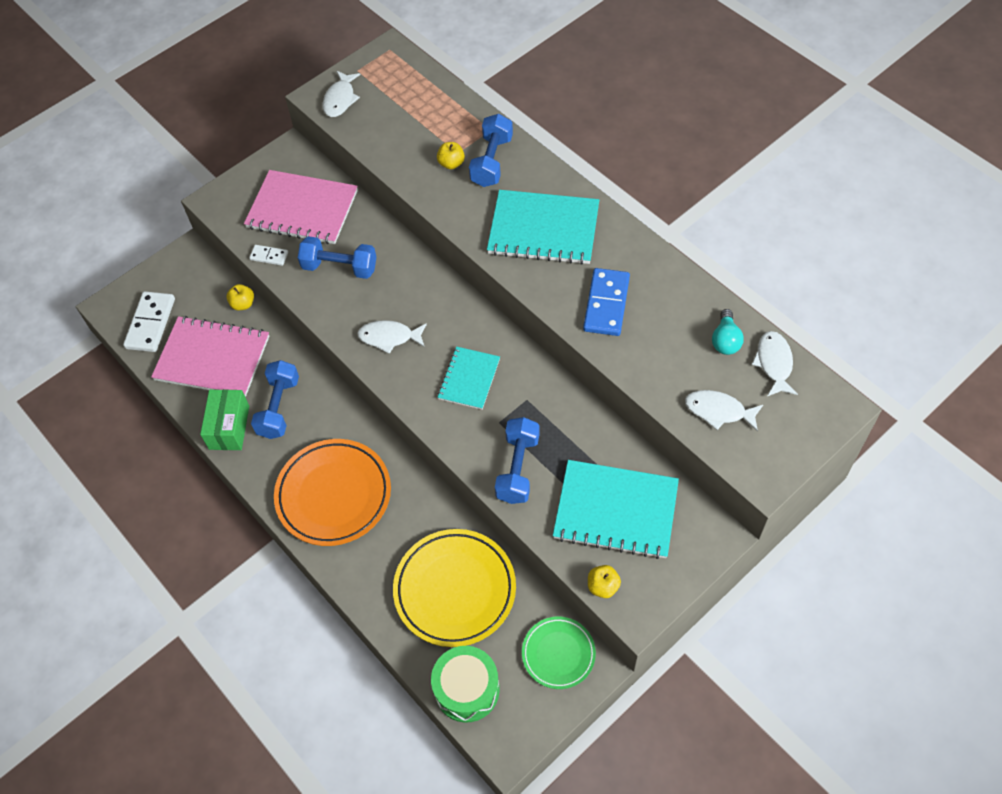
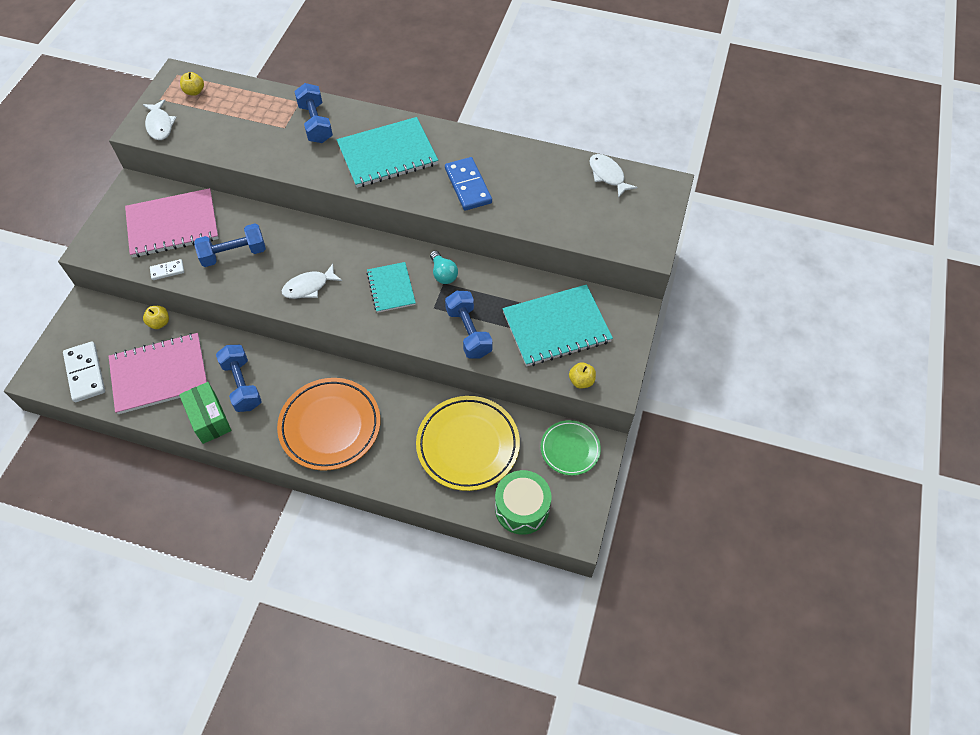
camera: 35 degrees left, 0 degrees up
yellow apple [437,142,465,169] -> yellow apple moved to [180,72,204,95]
white fish [685,390,763,432] -> none
turquoise light bulb [712,309,744,355] -> turquoise light bulb moved to [430,251,458,284]

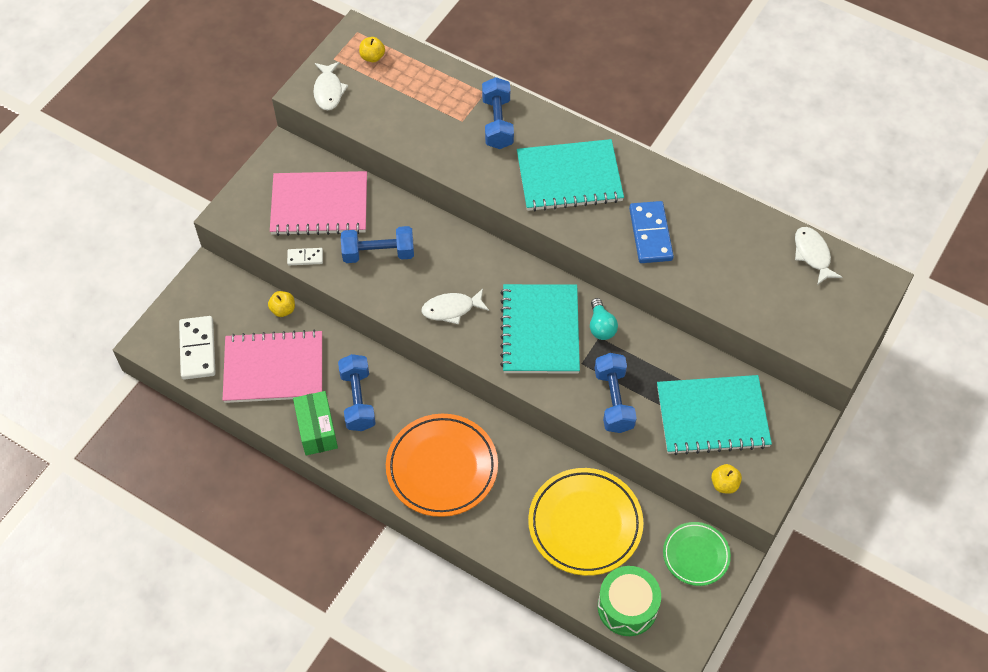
camera: 15 degrees right, 0 degrees up
turquoise notebook [367,262,416,313] -> turquoise notebook [500,284,580,373], size x1.70

